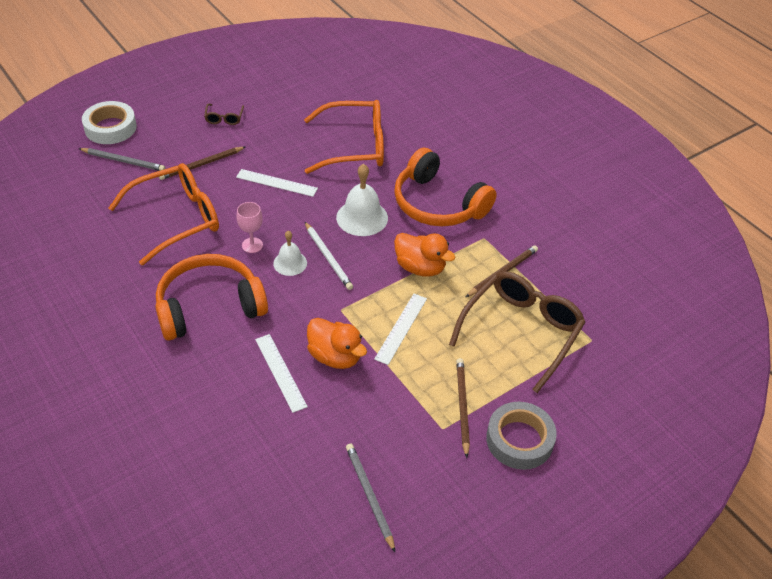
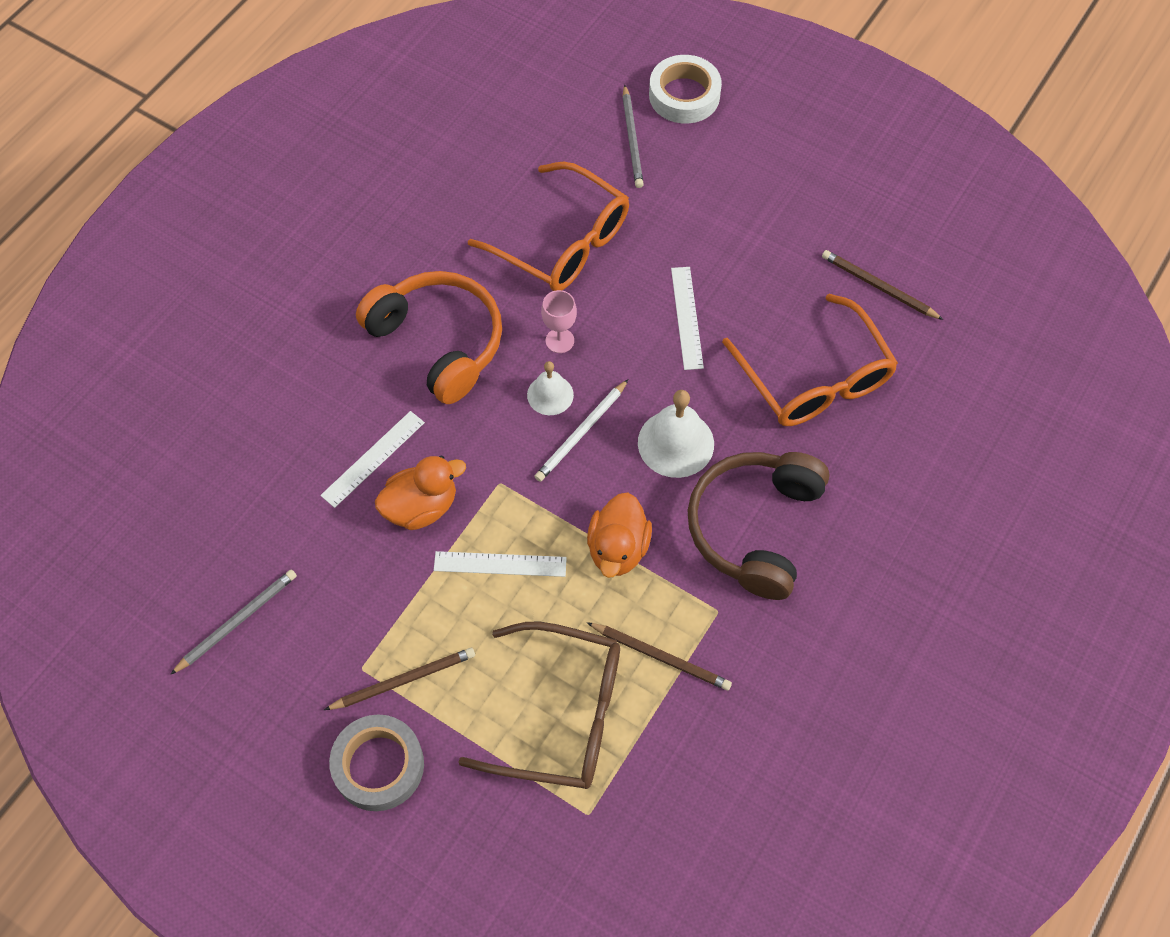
camera: 70 degrees right, 15 degrees up
brown pencil [159,147,245,180] -> brown pencil moved to [822,250,944,320]
brown glasses [204,104,244,125] -> none
orange duck [307,318,367,369] -> orange duck turned 135 degrees counterclockwise [375,455,466,530]
orange headphones [394,148,497,226] -> brown headphones [687,452,829,600]

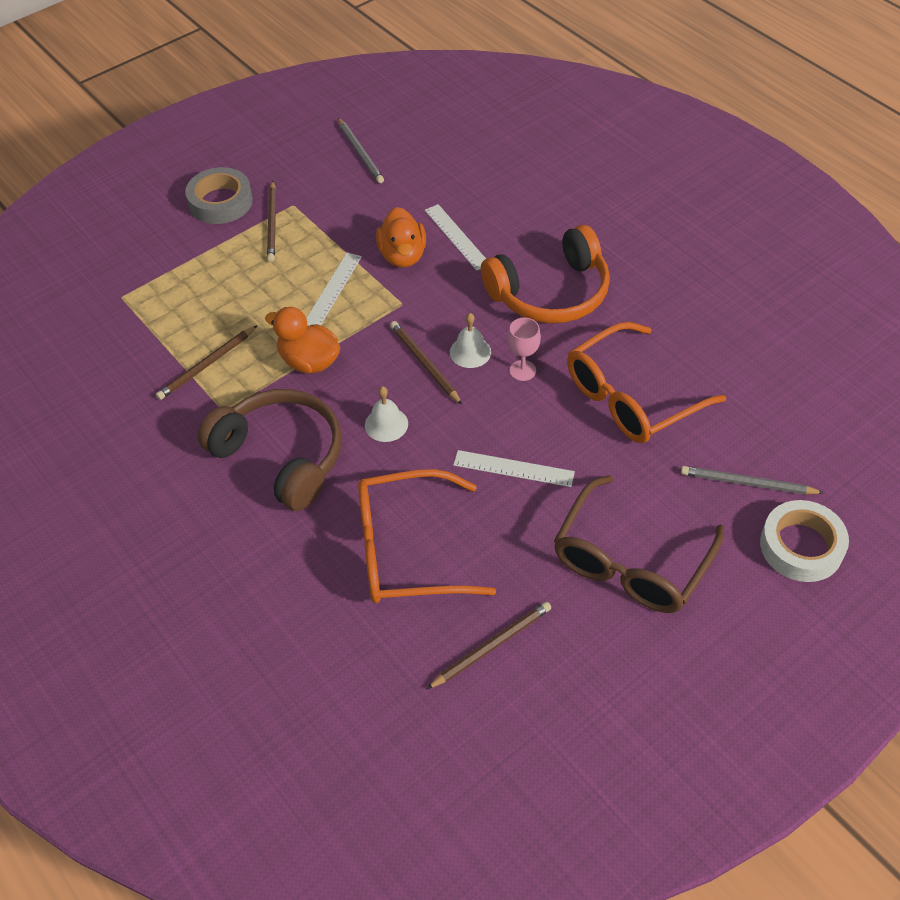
camera: 110 degrees right, 10 degrees down
brown glasses [458,622,620,789] -> brown glasses moved to [554,475,724,613]
white pencil [534,379,629,482] -> brown pencil [390,321,462,405]
white bell [638,390,714,478] -> white bell [365,386,408,442], size x0.62

